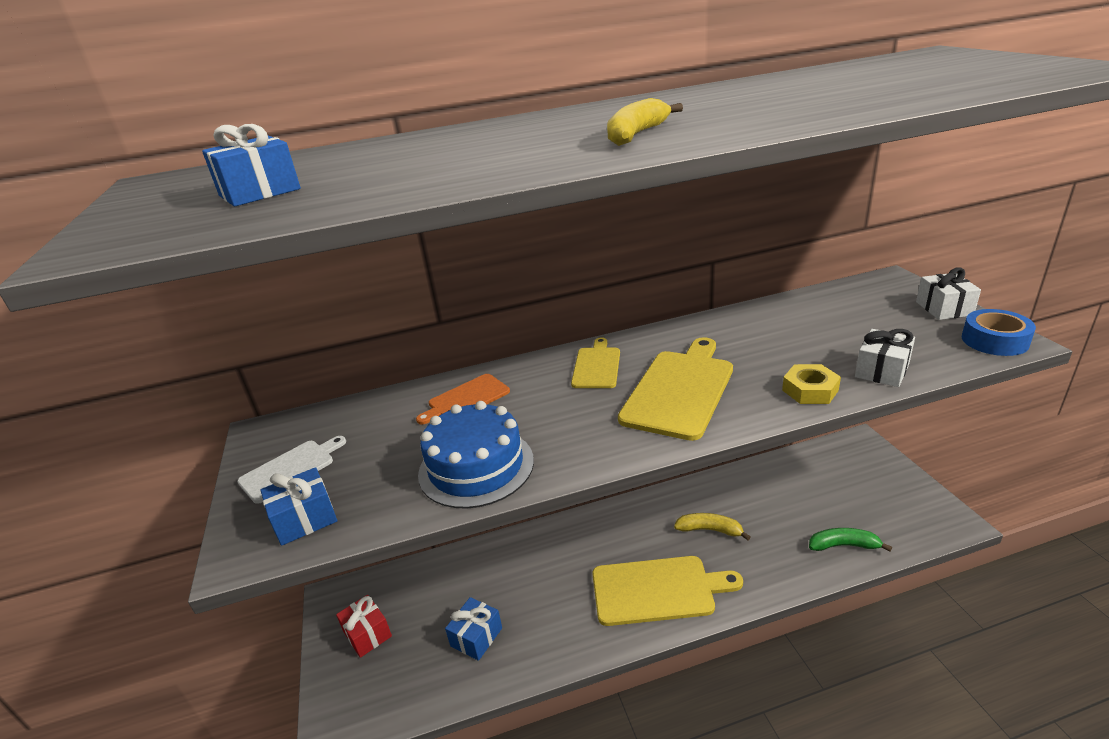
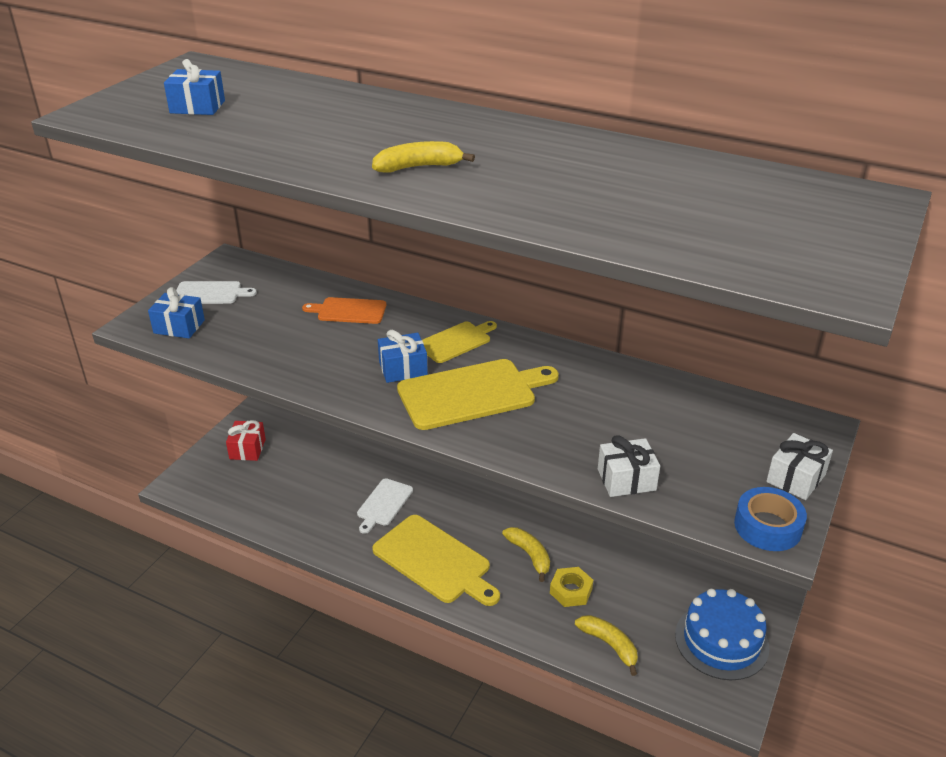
camera: 40 degrees right, 5 degrees up
blue cake [418,401,534,508] -> blue cake moved to [675,589,769,680]
blue gift [445,597,502,661] -> blue gift moved to [378,330,428,383]
yellow nut [782,364,841,404] -> yellow nut moved to [550,567,593,607]
green banana [809,528,892,552] -> yellow banana [575,615,638,676]
none -> white cutting board [357,478,413,534]

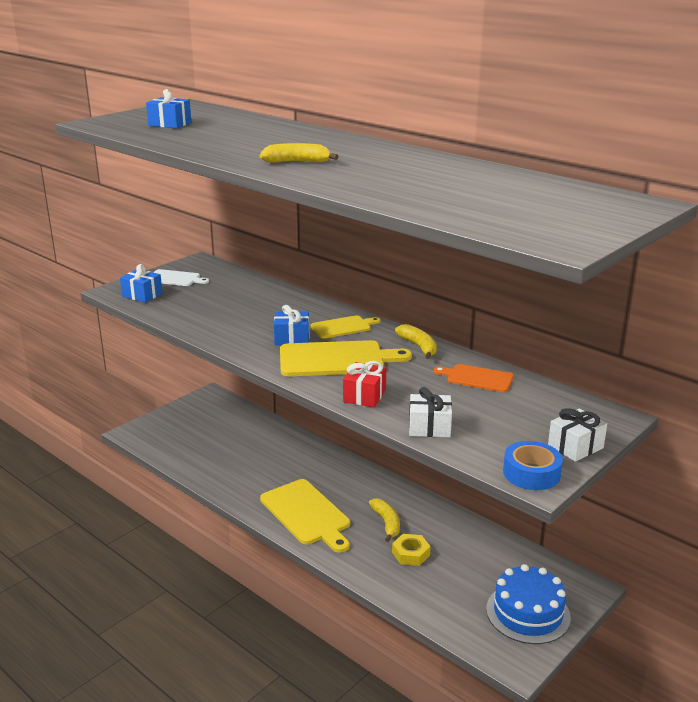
camera: 15 degrees right, 10 degrees down
red gift [226,420,266,461] -> red gift moved to [343,361,386,407]
orange cutting board [302,297,386,324] -> orange cutting board moved to [434,364,514,392]
white cutting board [357,478,413,534] -> none
yellow banana [575,615,638,676] -> yellow banana moved to [395,324,437,359]

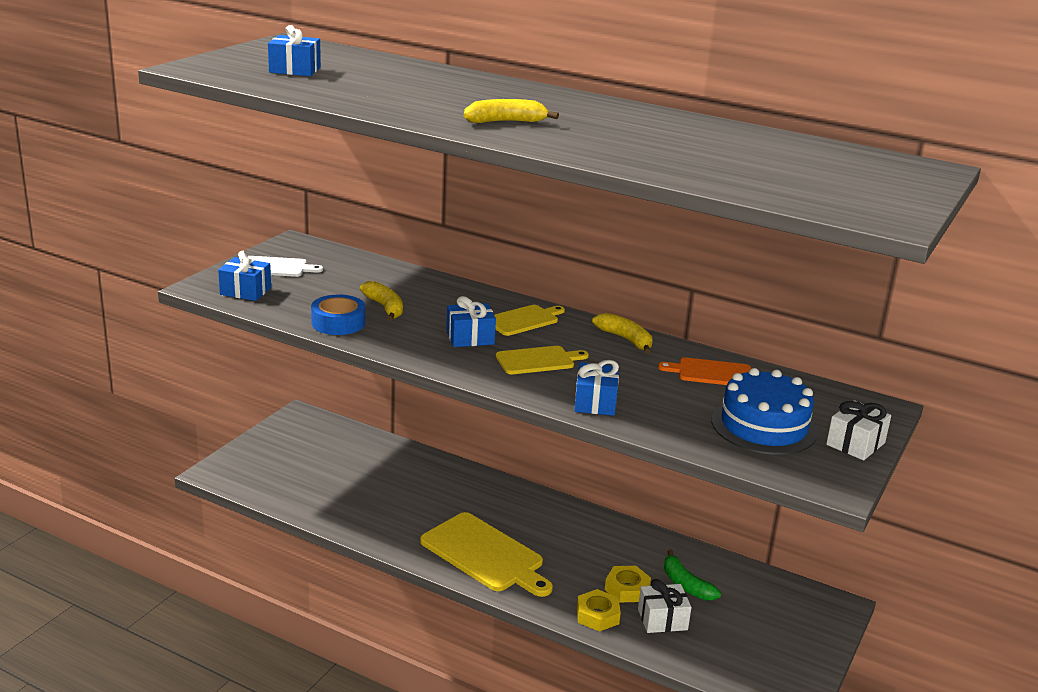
camera: 15 degrees left, 0 degrees up
yellow cutting board [280,340,412,376] -> yellow cutting board [496,346,589,374], size x0.57
red gift [343,361,386,407] -> blue gift [574,360,619,416]
yellow banana [369,498,400,542] -> yellow banana moved to [360,281,403,321]
white gift [409,387,452,437] -> white gift moved to [638,579,692,633]
blue cake [486,564,571,644] -> blue cake moved to [712,368,818,455]
blue tape [503,441,563,490] -> blue tape moved to [311,295,365,335]
none -> yellow nut [577,589,621,632]
none -> green banana [664,549,721,600]

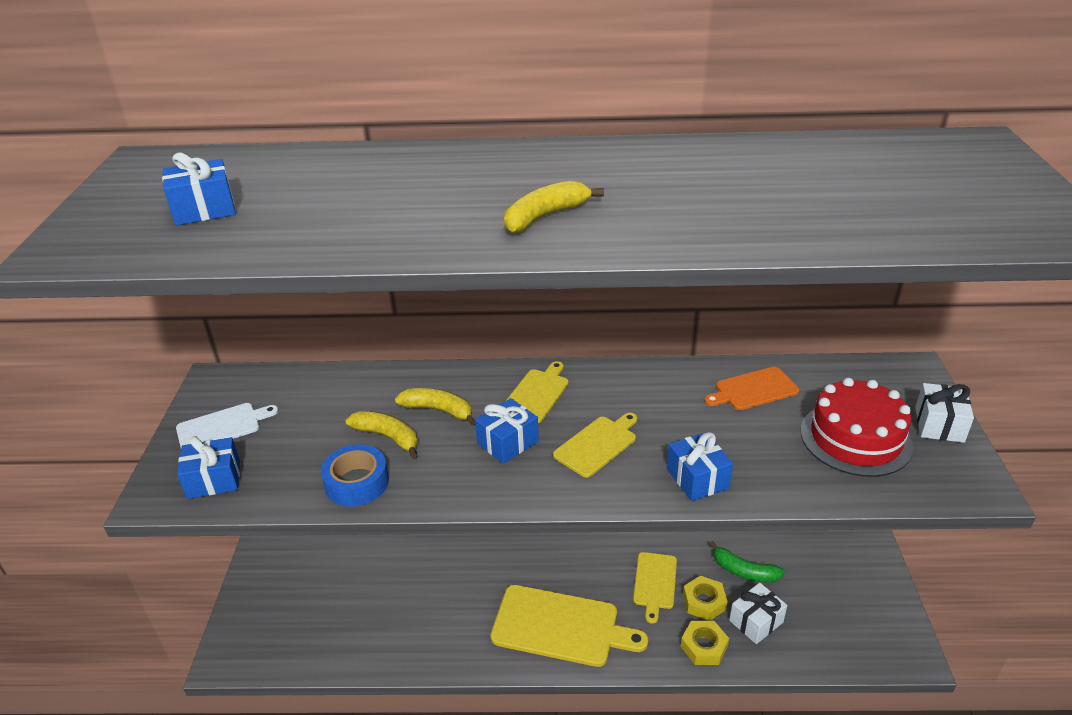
camera: 25 degrees left, 10 degrees up
yellow banana [592,313,652,354] -> yellow banana moved to [395,388,475,425]
blue cake [712,368,818,455] -> red cake [801,378,913,477]
none -> yellow cutting board [633,552,677,624]

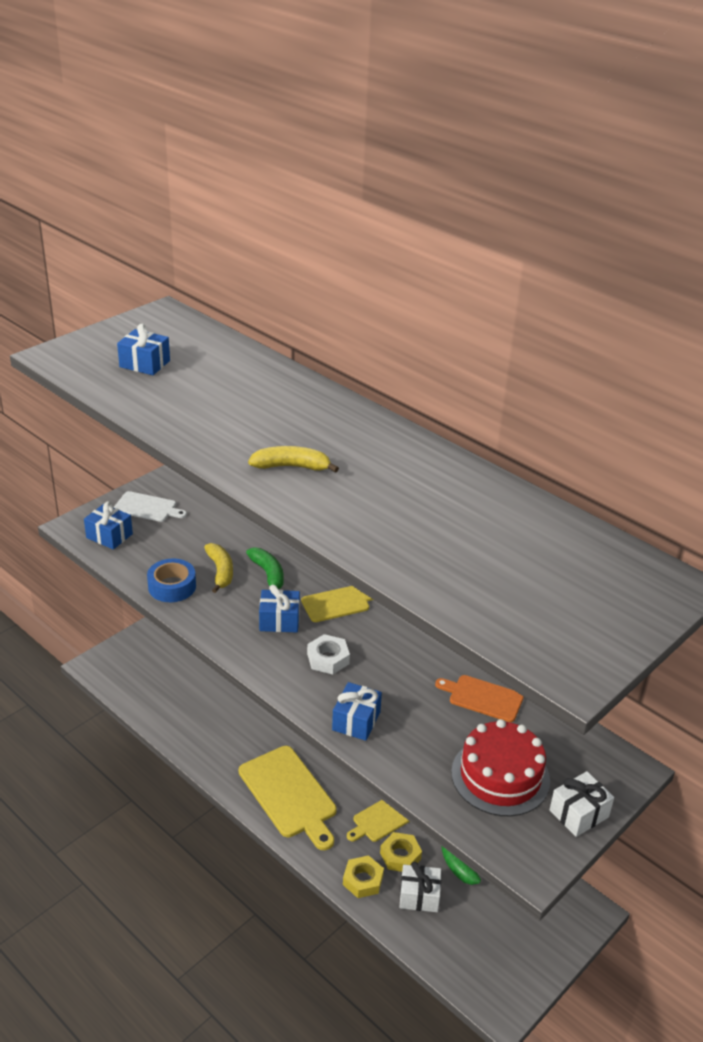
camera: 40 degrees right, 0 degrees up
yellow banana [395,388,475,425] -> green banana [246,547,284,589]
yellow cutting board [553,413,637,478] -> white nut [307,634,350,674]

